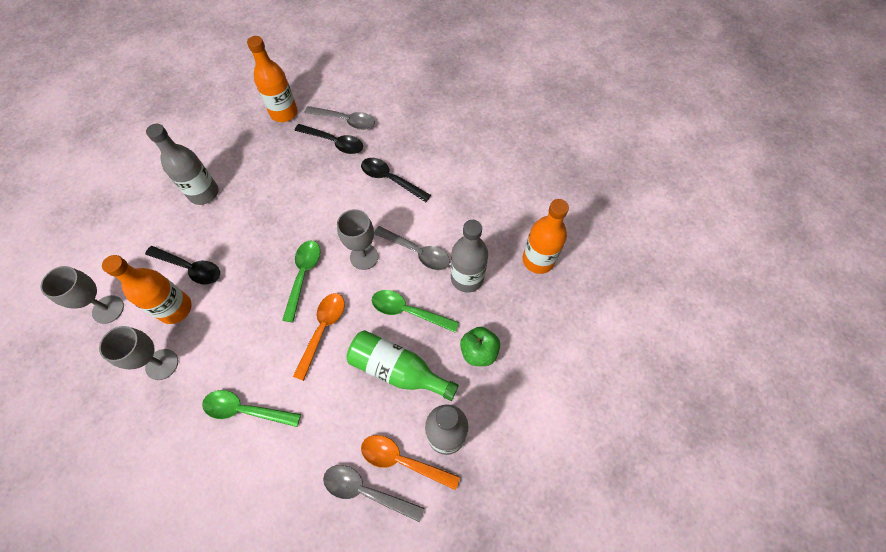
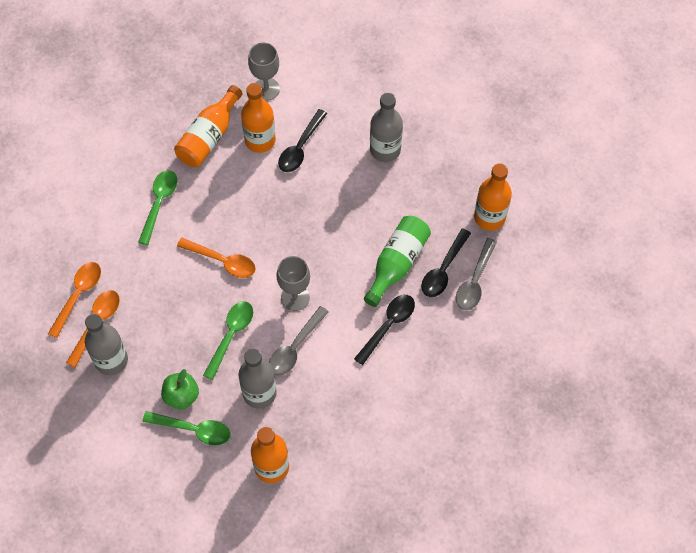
camera: 95 degrees right, 0 degrees up
grey goblet [99,326,178,380] -> orange bottle [174,85,243,167]
green spoon [282,241,320,323] -> green spoon moved to [142,411,230,446]
grey spoon [323,465,424,522] -> orange spoon [48,262,101,338]
green bottle [346,330,459,401] -> green bottle moved to [364,216,431,307]

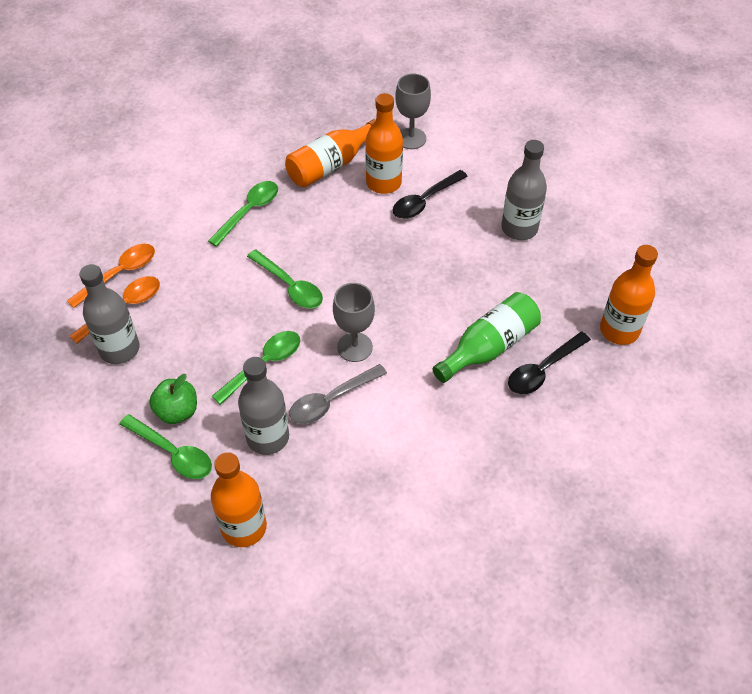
camera: 20 degrees right, 10 degrees down
orange spoon [177,238,256,278] -> green spoon [247,249,323,308]
black spoon [354,295,415,365] -> none
grey spoon [456,238,497,310] -> none

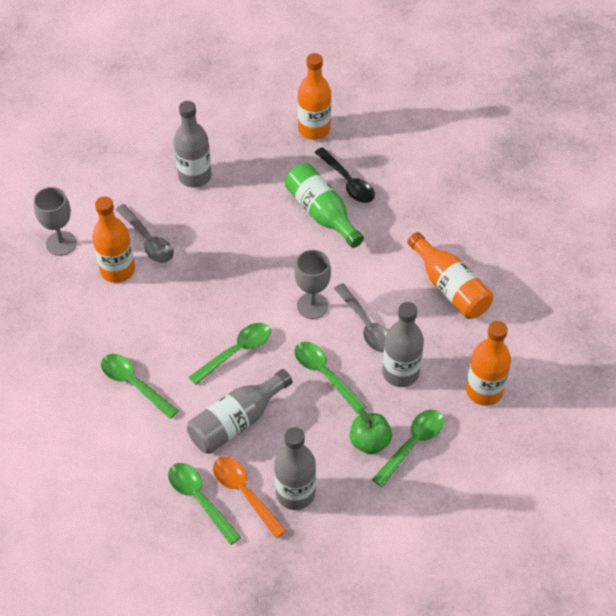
camera: 85 degrees left, 0 degrees up
orange spoon [67,244,155,308] -> green spoon [168,463,241,545]
orange bottle [285,119,376,187] -> orange bottle moved to [407,232,493,319]
black spoon [393,170,468,219] -> grey spoon [115,204,174,263]
none -> grey bottle [187,369,292,454]

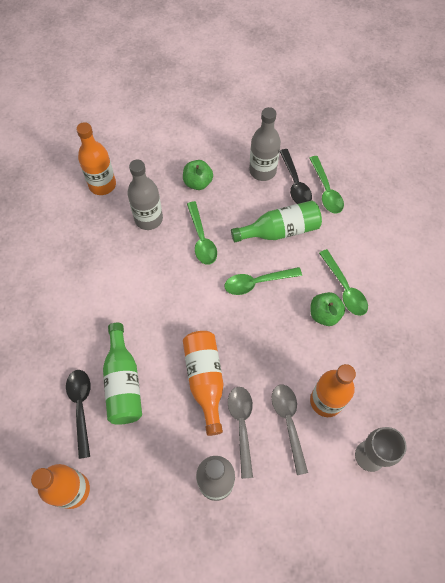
camera: 155 degrees left, 10 degrees up
grey bottle [187,369,292,454] -> green bottle [231,200,322,242]
orange spoon [213,457,287,538] -> black spoon [280,149,312,204]
grey goblet [294,250,331,319] -> none
grey spoon [334,283,388,352] -> grey spoon moved to [228,387,253,479]
green spoon [372,410,444,487] -> none
orange bottle [407,232,493,319] -> orange bottle moved to [183,331,223,436]
none -> green apple [311,292,345,326]

